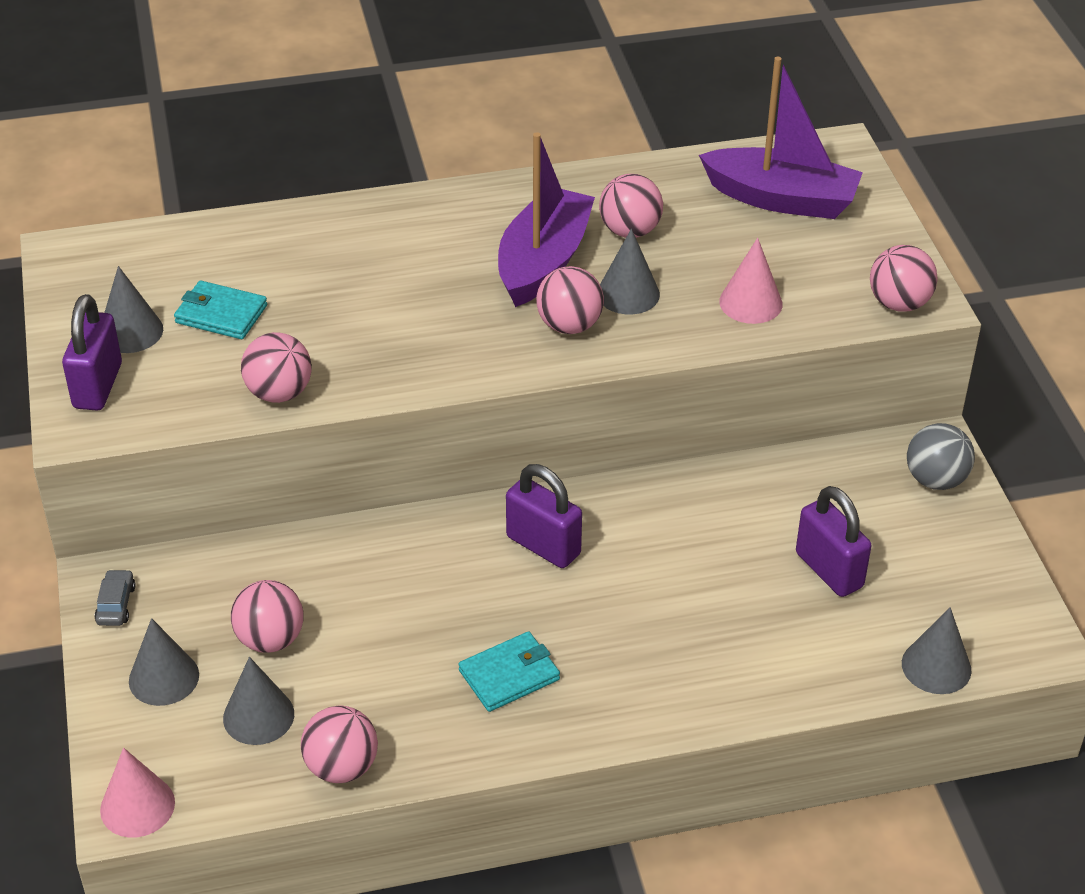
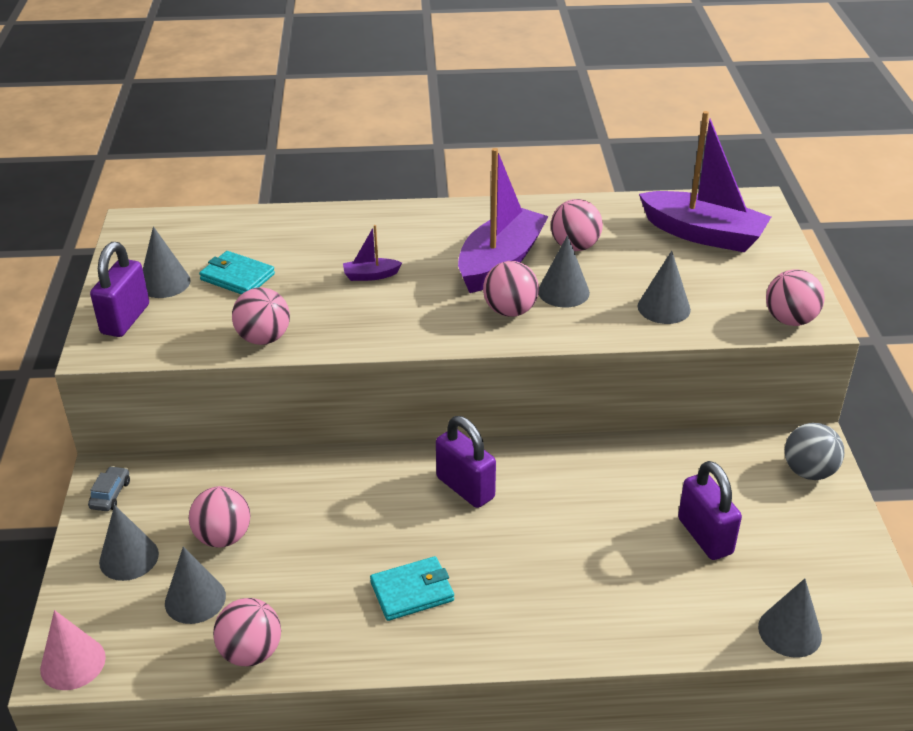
camera: 10 degrees right, 5 degrees down
pink cone [719,238,783,324] -> grey cone [638,251,691,324]
none -> purple boat [343,225,402,281]

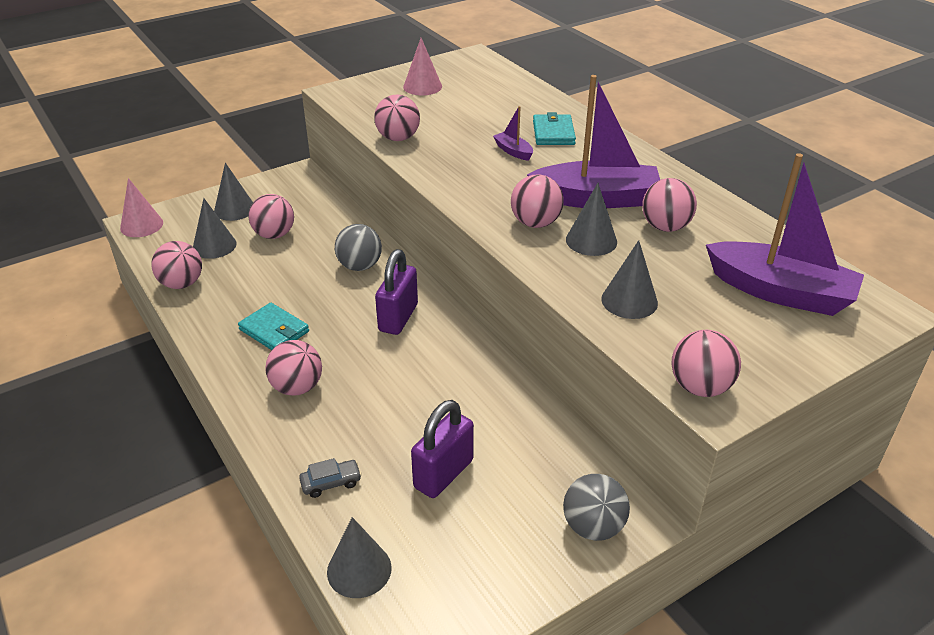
camera: 60 degrees right, 0 degrees up
grey car [88,466,130,511] -> grey car moved to [299,458,362,498]
purple padlock [90,242,149,337] -> none
grey cone [143,226,191,298] -> pink cone [403,38,442,96]
turquoise wallet [199,251,275,295] -> turquoise wallet moved to [533,112,576,145]
purple boat [639,111,771,252] -> purple boat turned 60 degrees counterclockwise [706,153,864,316]
none -> pink ball [265,340,322,396]
none -> grey ball [335,224,382,271]

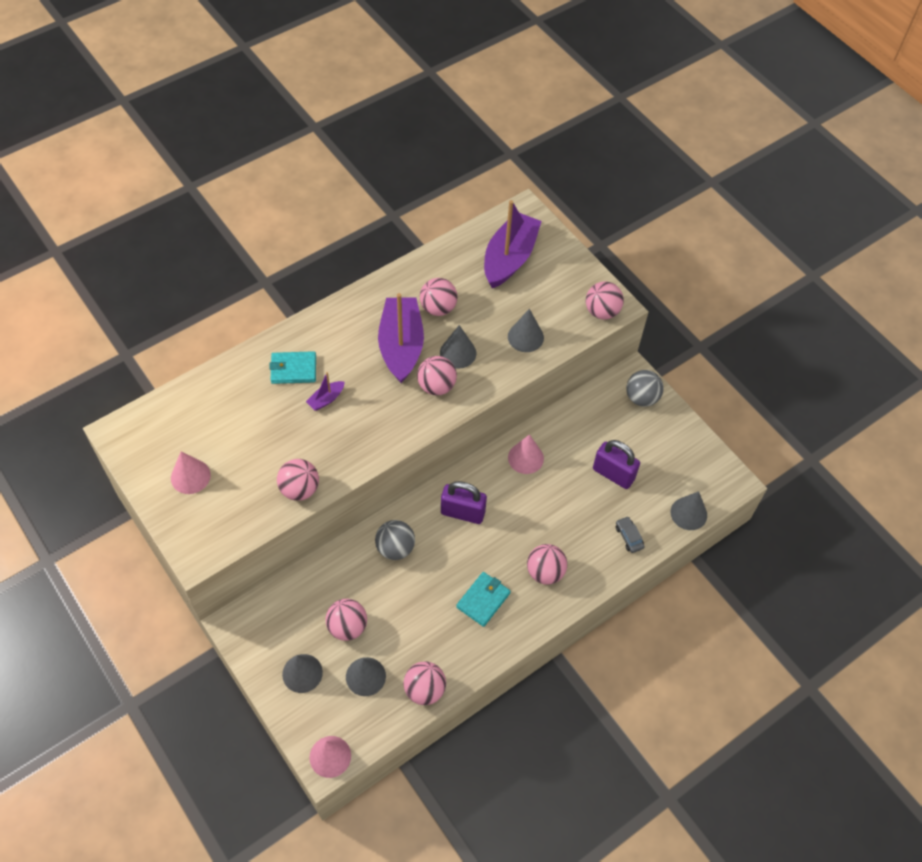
camera: 95 degrees left, 20 degrees up
none -> pink cone [508,434,544,474]

